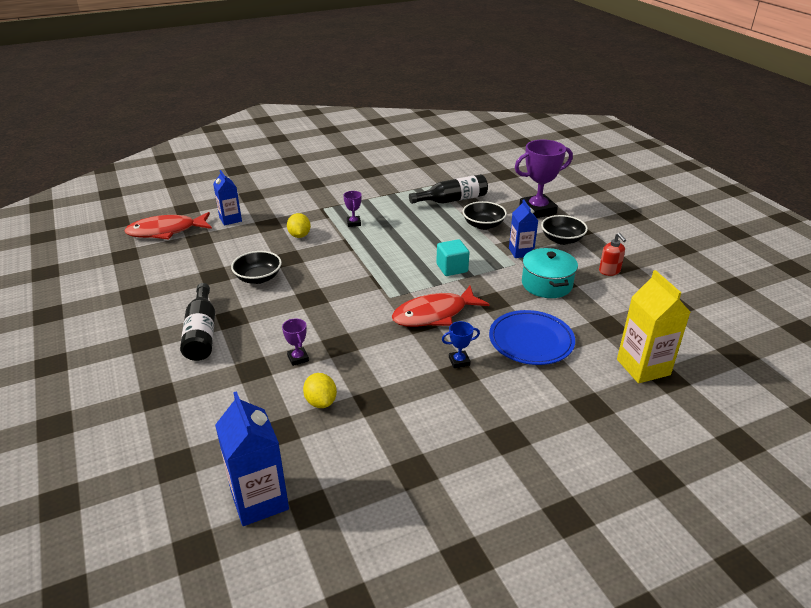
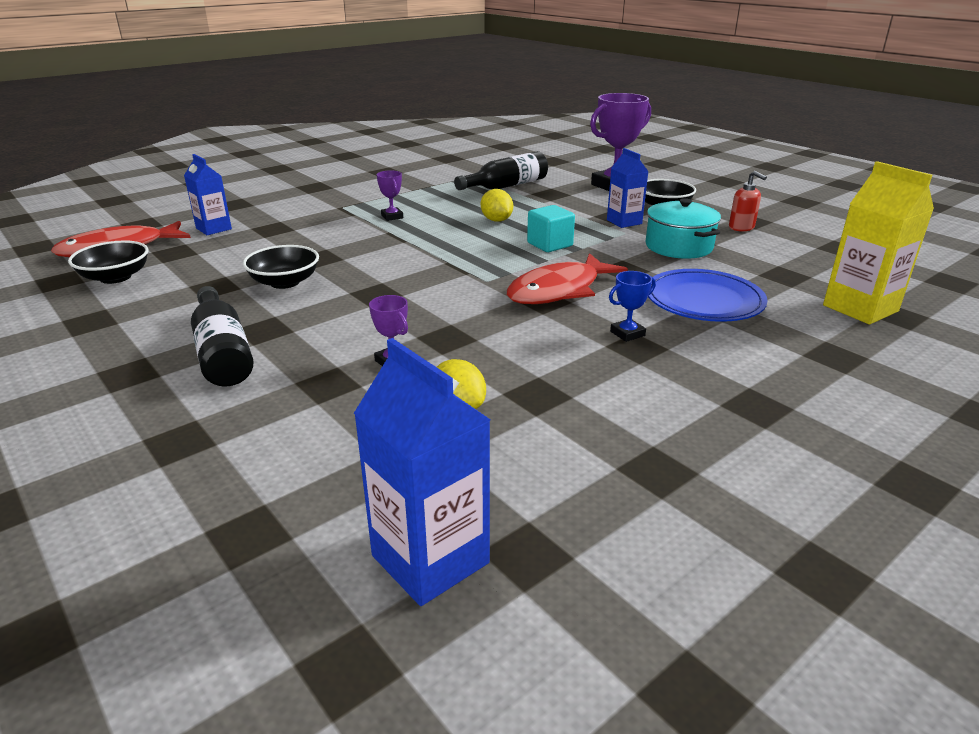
camera: 15 degrees left, 5 degrees down
yellow lemon [287,213,311,238] -> yellow lemon moved to [481,189,513,222]
black bowl [462,201,507,230] -> black bowl moved to [68,241,149,284]

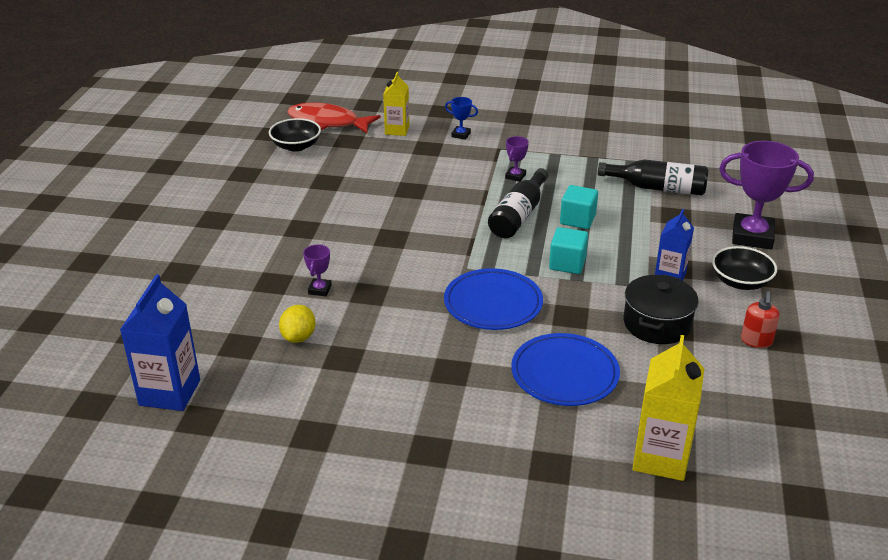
camera: 50 degrees right, 5 degrees up
blue carton [184,154,232,235] -> yellow carton [383,72,409,136]
black bottle [191,286,254,387] -> black bottle moved to [488,168,548,238]
black bowl [243,245,319,289] -> none
yellow lemon [481,189,513,222] -> turquoise cube [560,185,598,229]
red fish [507,253,628,304] -> blue plate [444,268,543,330]
blue trophy [609,271,656,342] -> blue trophy moved to [445,97,478,140]
turquoise pot [645,198,721,259] -> black pot [624,274,699,344]

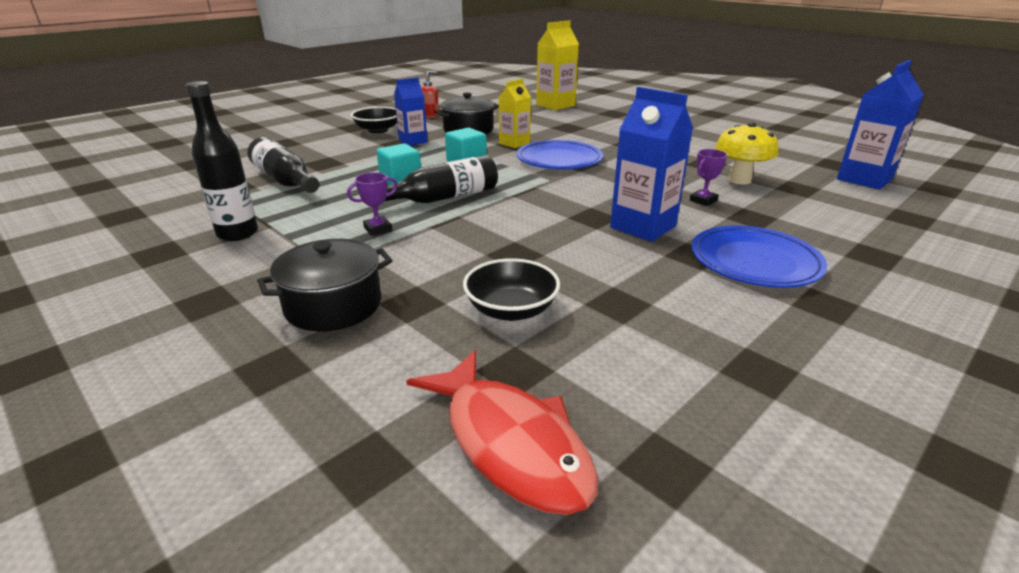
camera: 145 degrees left, 5 degrees down
black bowl [269,118,321,152] -> black bowl moved to [463,258,560,321]
yellow lemon [279,305,315,343] -> yellow mushroom [715,122,779,185]
yellow carton [383,72,409,136] -> yellow carton moved to [499,78,531,148]
blue trophy [445,97,478,140] -> black pot [257,239,392,331]
blue plate [511,333,620,406] -> blue plate moved to [691,226,827,288]
purple trophy [719,141,814,249] -> none
none -> black bottle [185,81,258,241]
none -> blue carton [610,87,693,242]

